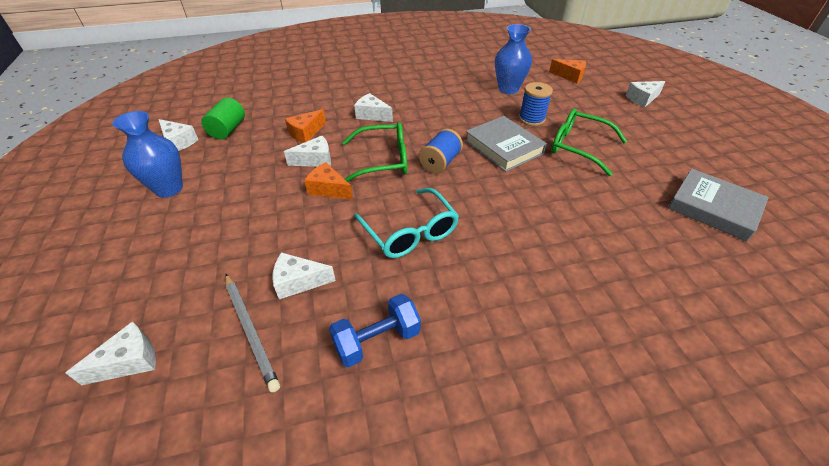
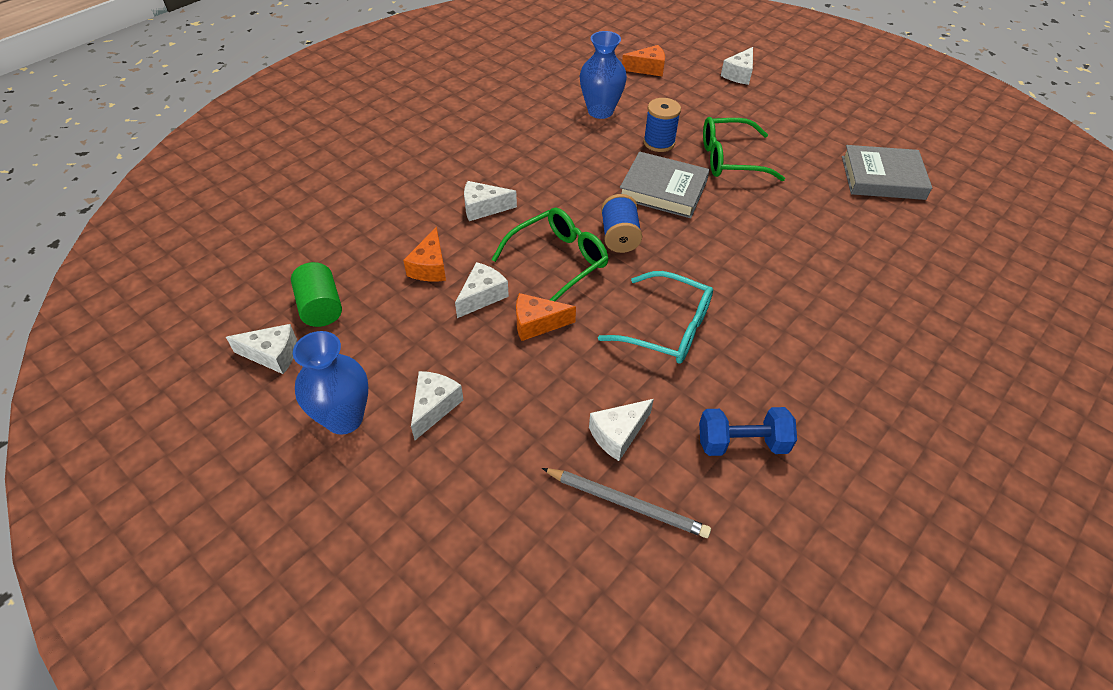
camera: 35 degrees left, 5 degrees up
white cheese [66,321,156,385] -> white cheese moved to [411,371,464,440]
blue dumbbell [329,294,421,367] -> blue dumbbell turned 60 degrees clockwise [699,407,797,456]

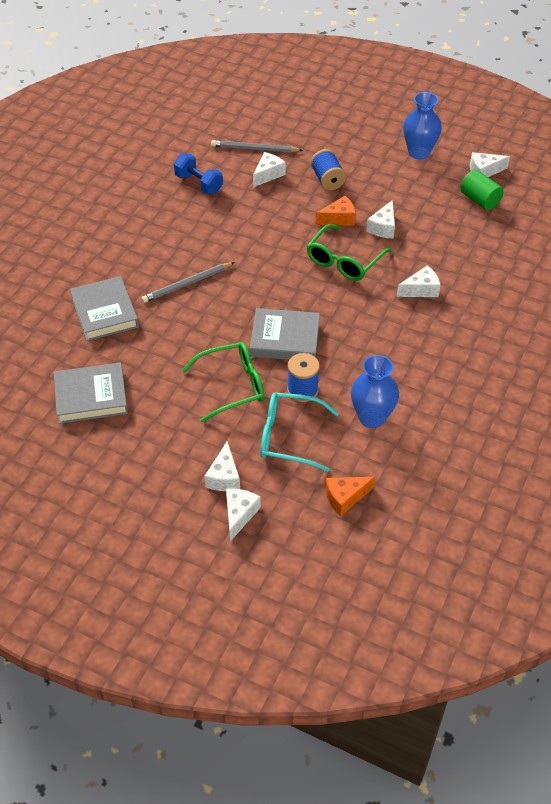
camera: 165 degrees right, 0 degrees up
orange cheese [403,227,446,282] -> none
white cheese [411,371,464,440] -> white cheese moved to [204,441,240,491]
turquoise glasses [598,271,713,364] -> turquoise glasses moved to [260,392,339,472]
blue spool [601,194,642,253] -> blue spool moved to [311,149,346,190]
blue dumbbell [699,407,797,456] -> blue dumbbell turned 60 degrees clockwise [174,154,223,194]
none -> grey book [70,276,139,341]
none -> grey pencil [141,262,234,303]

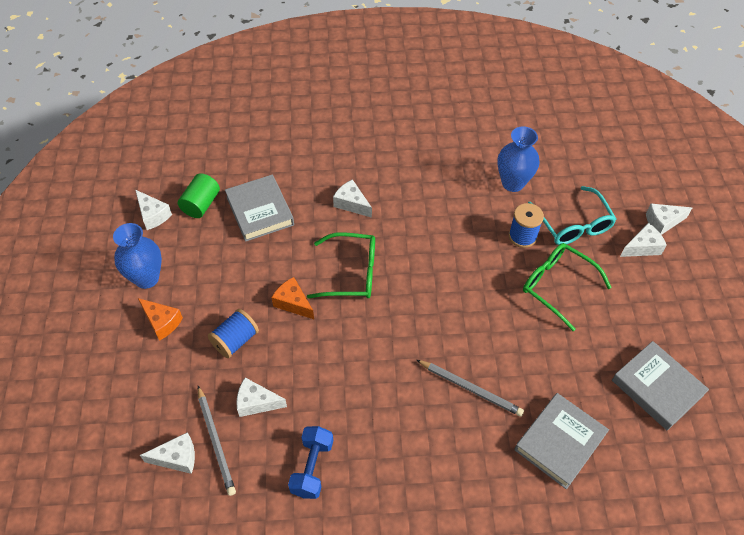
camera: 120 degrees left, 5 degrees up
grey book [250,308,320,360] -> grey book moved to [225,175,294,242]
orange cheese [325,477,375,516] -> orange cheese moved to [138,298,183,341]
white cheese [366,200,395,239] -> white cheese moved to [140,432,195,474]

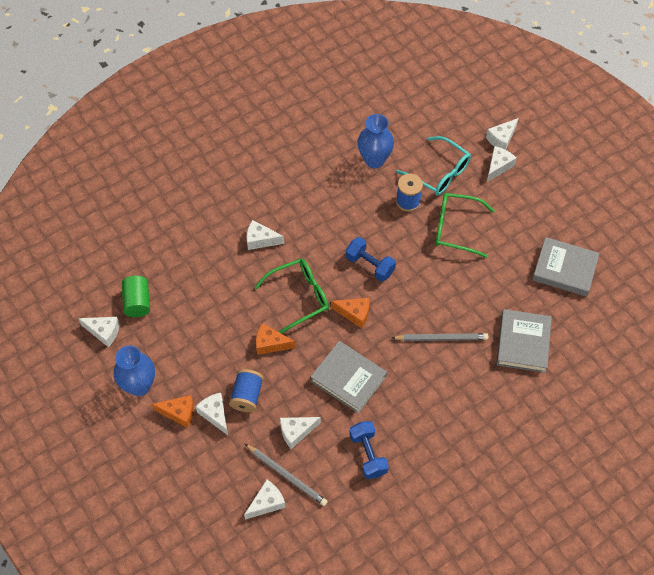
camera: 30 degrees left, 5 degrees up
grey book [225,175,294,242] -> grey book moved to [311,341,387,413]
none -> white cheese [196,393,228,435]
none -> orange cheese [331,298,369,328]
none -> blue dumbbell [346,237,396,282]

